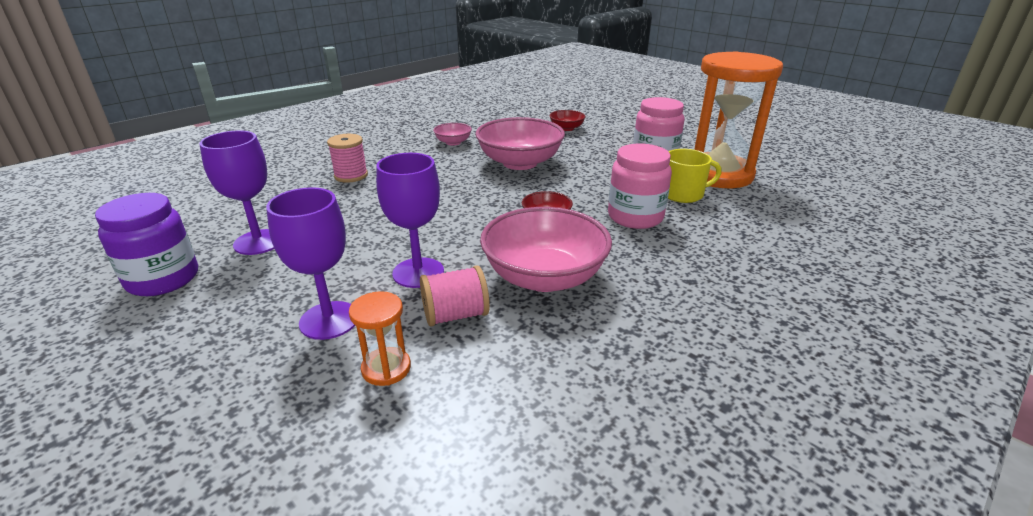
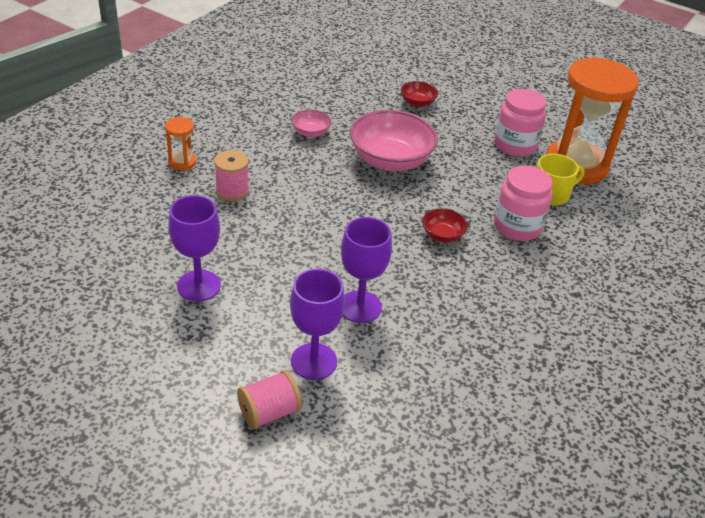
camera: 15 degrees left, 10 degrees up
purple jar [95,193,198,296] -> none
orange hourglass [349,291,411,386] -> orange hourglass moved to [165,117,196,170]
pink spool [420,265,490,326] -> pink spool moved to [237,370,302,430]
pink bowl [480,207,612,292] -> none

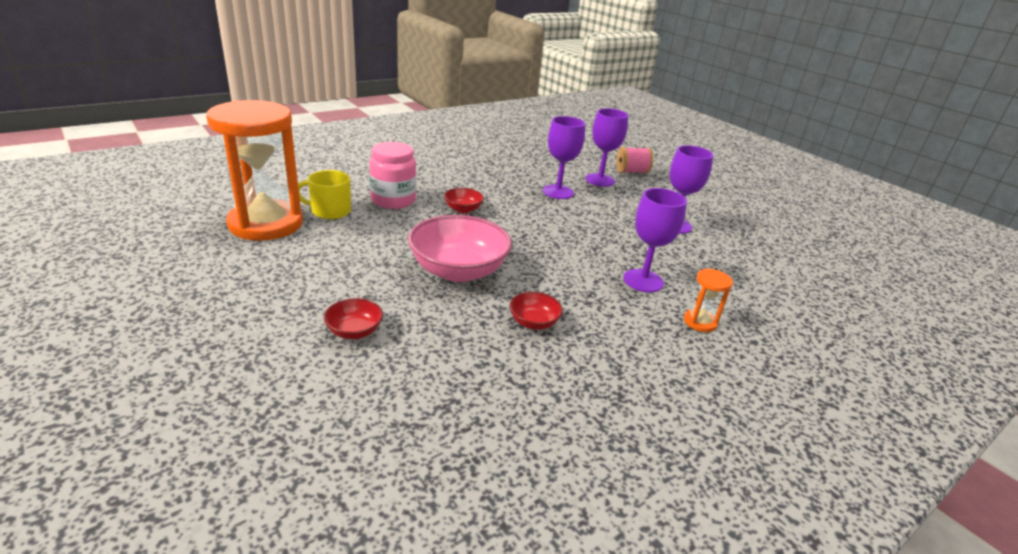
camera: 160 degrees left, 10 degrees down
pink spool [214,150,249,201] -> purple goblet [623,188,687,293]
pink bowl [291,110,331,138] -> red bowl [509,292,563,330]
pink jar [494,89,546,156] -> none

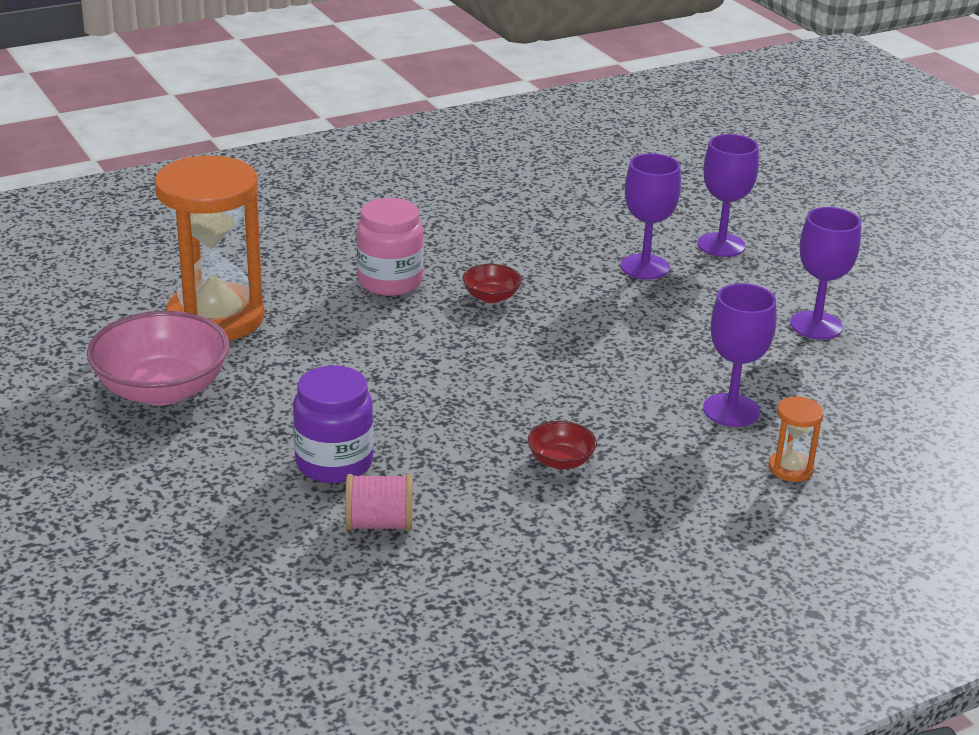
camera: 10 degrees right, 0 degrees up
yellow mug [298,170,351,219] -> none
red bowl [324,298,383,339] -> purple jar [293,365,373,483]
pink bowl [408,215,512,282] -> pink bowl moved to [87,311,230,405]
pink spool [616,147,653,173] -> pink spool moved to [345,474,413,531]

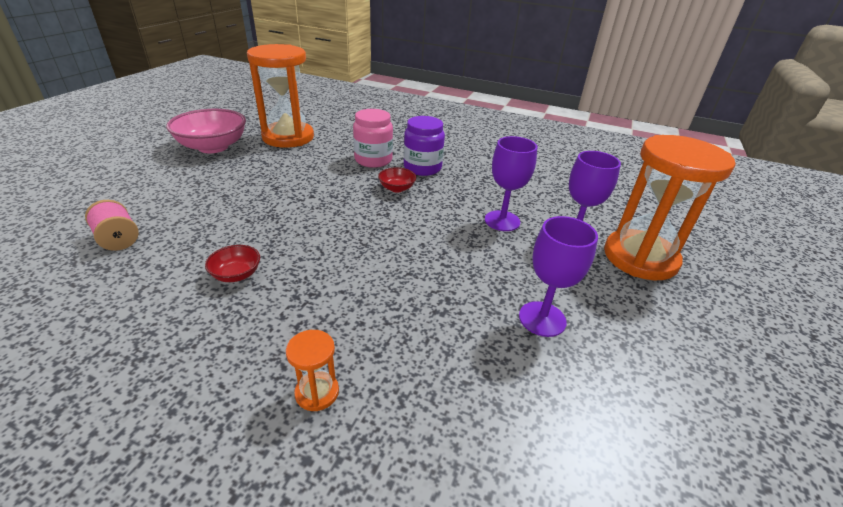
camera: 50 degrees right, 5 degrees up
purple jar [293,365,373,483] -> purple jar moved to [404,116,445,176]
purple goblet [703,283,776,427] -> none
none -> orange hourglass [604,135,735,280]

